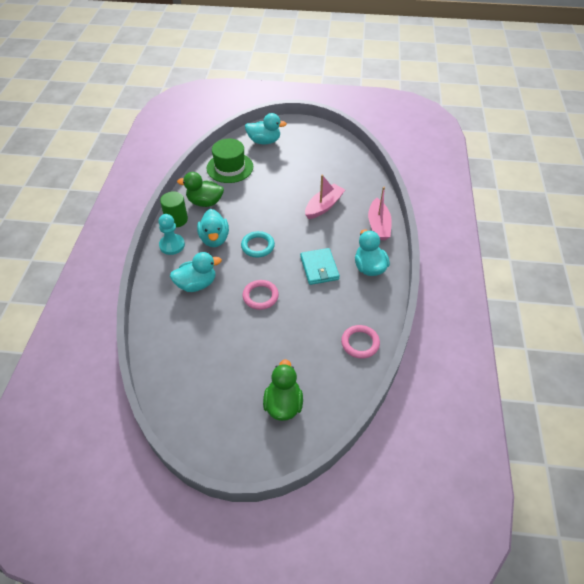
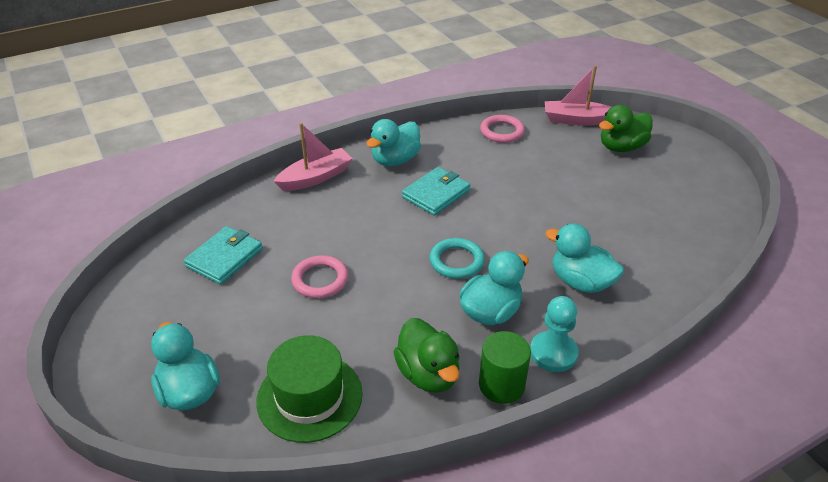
camera: 125 degrees left, 10 degrees down
pink ring [242,280,279,310] -> pink ring moved to [291,255,348,298]
pink boat [305,174,345,219] -> pink boat moved to [545,65,611,126]
none -> turquoise wallet [184,226,263,285]

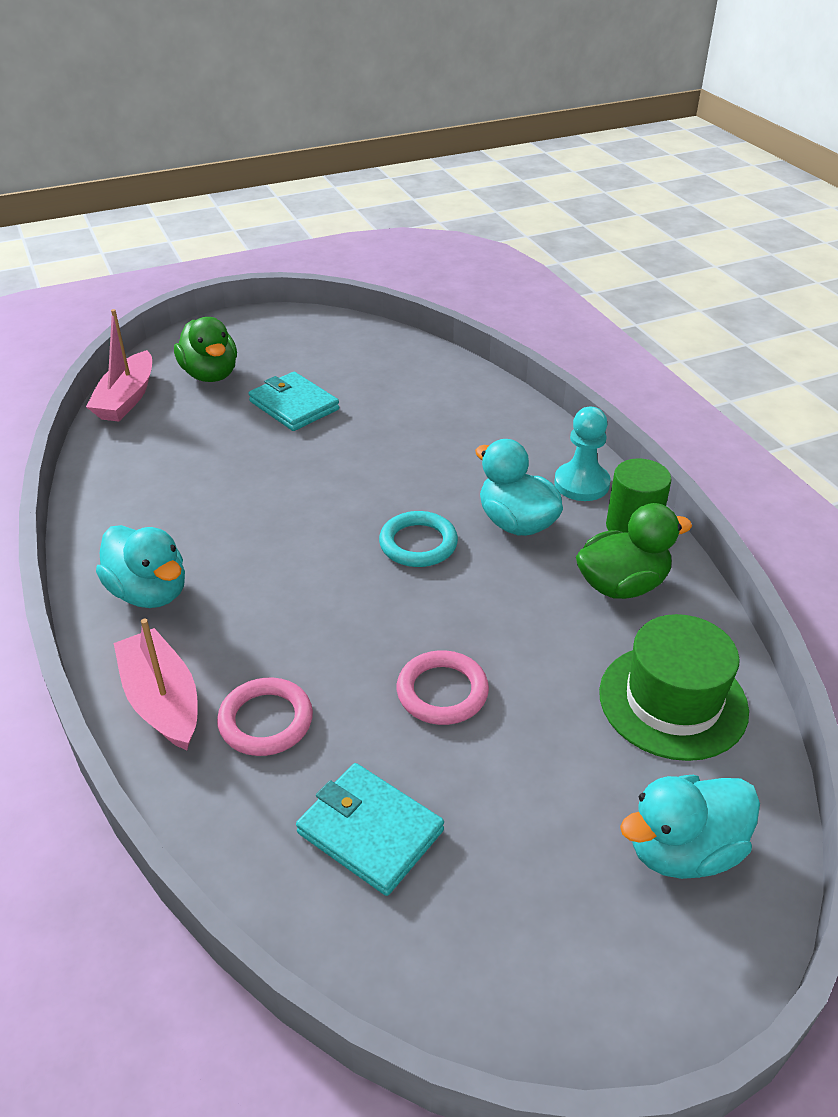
camera: 85 degrees left, 0 degrees up
turquoise wallet [402,167,470,216] -> turquoise wallet moved to [248,372,339,431]
pink ring [480,115,525,143] -> pink ring moved to [217,678,313,756]
turquoise duck [545,223,624,293] -> none

